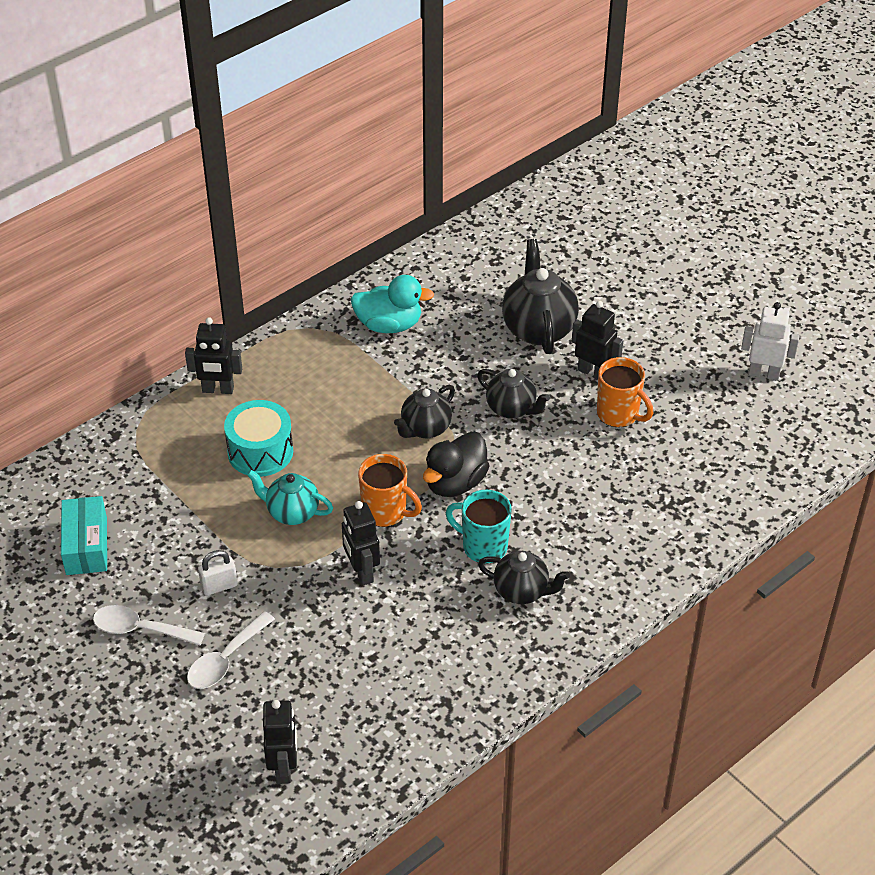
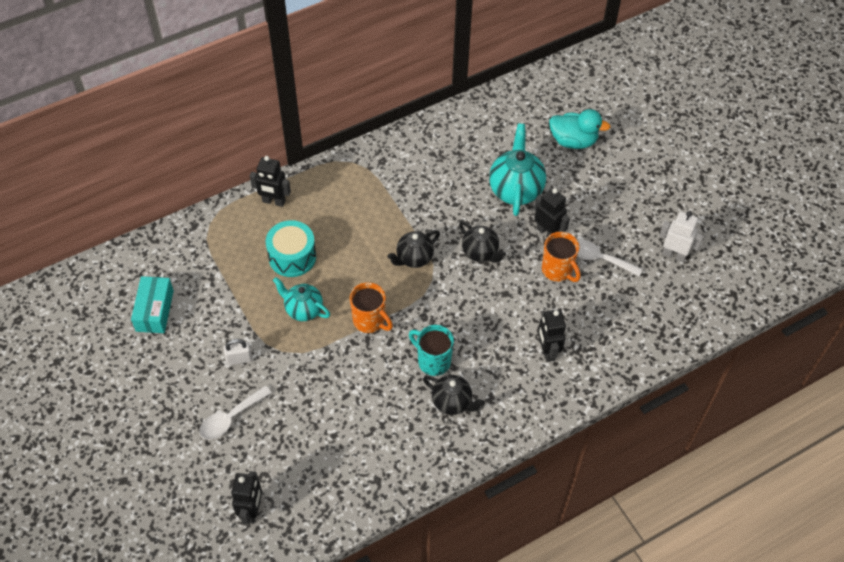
camera: 10 degrees right, 10 degrees up
white spoon [93,605,205,645] -> white spoon moved to [577,240,642,276]
black robot [342,501,380,586] -> black robot moved to [538,309,566,362]
turquoise duck [351,275,434,333] -> turquoise duck moved to [549,109,611,149]
black duck [423,432,490,497] -> none
black teapot [502,239,579,354] -> turquoise teapot [489,123,546,216]

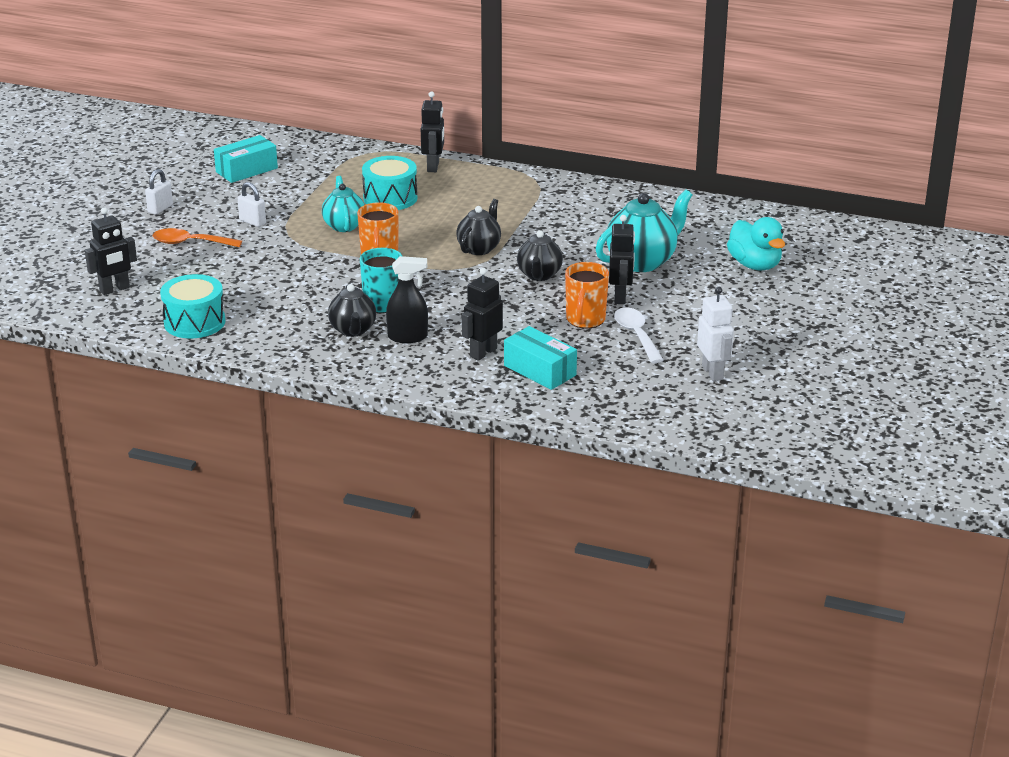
camera: 50 degrees right, 25 degrees down
white spoon [199,386,272,440] -> orange spoon [153,228,242,247]
black robot [250,156,291,207] -> black robot turned 150 degrees counterclockwise [421,91,444,172]
black teapot [387,230,440,268] -> black teapot turned 105 degrees clockwise [456,199,501,255]
none -> white padlock [145,169,173,215]
none -> turquoise drum [160,274,226,339]
none -> black spray bottle [386,256,428,343]
none -> turquoise box [504,326,577,390]

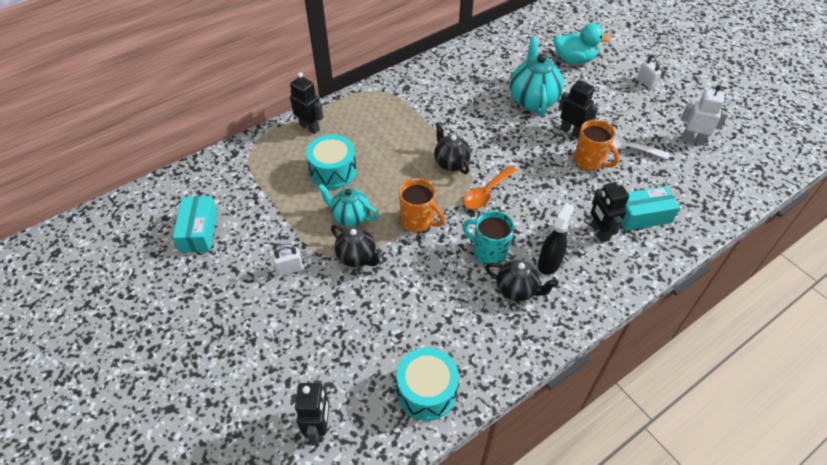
camera: 55 degrees left, 20 degrees up
white padlock [145,169,173,215] -> white padlock moved to [637,54,661,89]
orange spoon [153,228,242,247] -> orange spoon moved to [463,166,517,209]
black teapot [517,231,563,281] -> black teapot moved to [331,225,382,267]

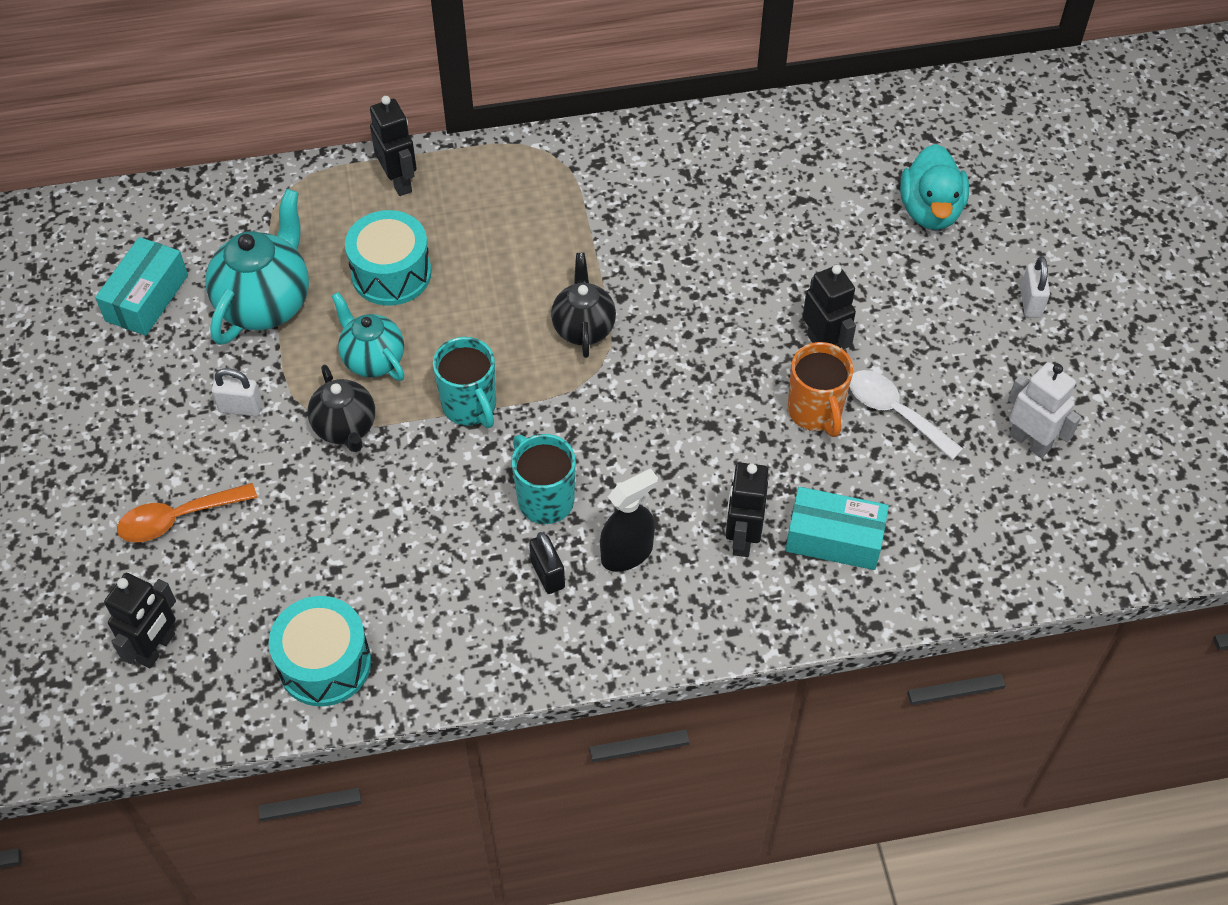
camera: 25 degrees right, 5 degrees up
orange mug [399,178,445,232] -> turquoise mug [433,337,496,428]
orange spoon [463,166,517,209] -> orange spoon moved to [117,483,257,542]
black teapot [485,260,558,302] -> black padlock [529,532,565,594]
turquoise teapot [510,36,564,116] -> turquoise teapot moved to [206,189,309,345]
turquoise duck [553,23,611,64] -> turquoise duck turned 60 degrees clockwise [900,144,969,230]

